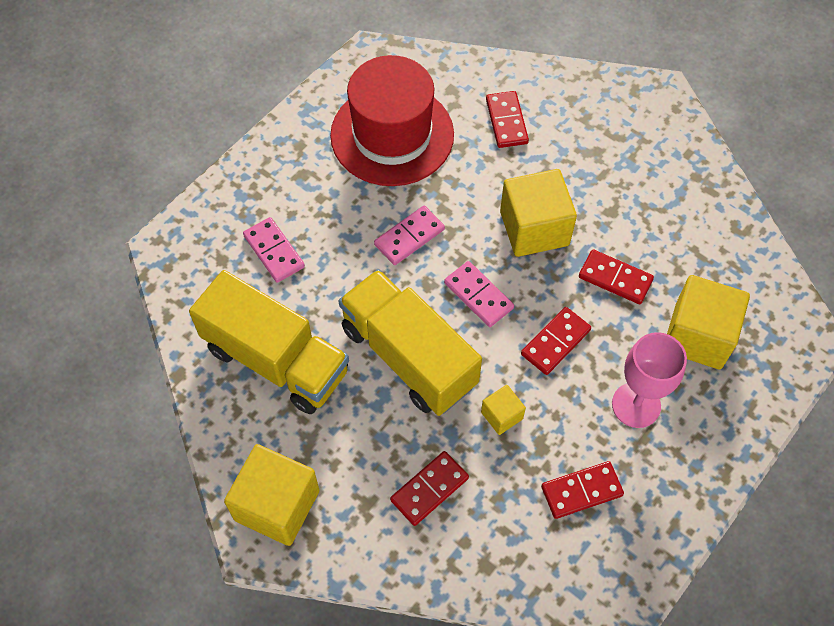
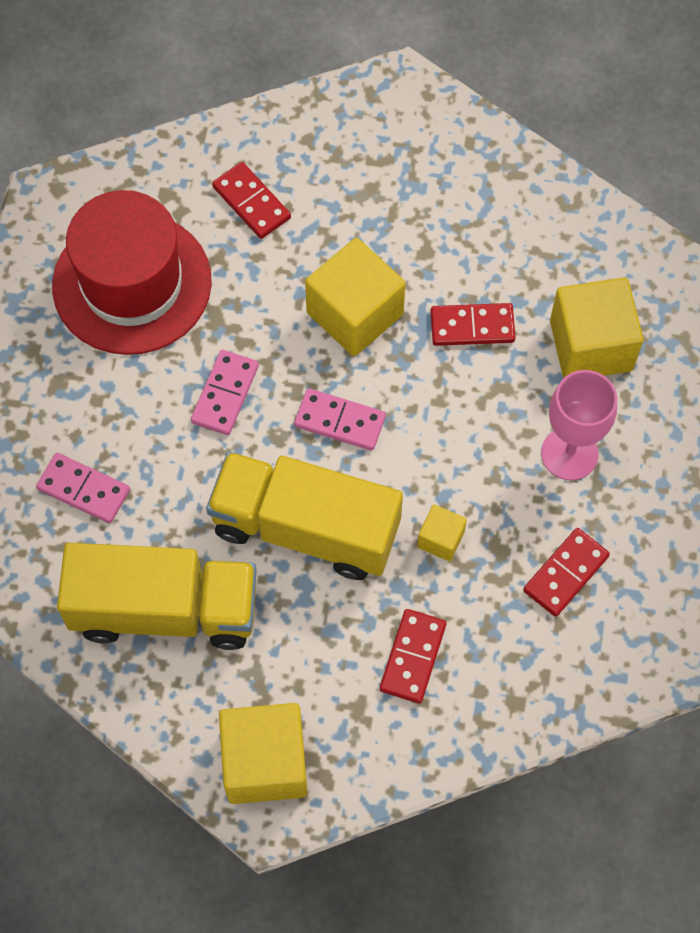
camera: 30 degrees left, 5 degrees up
red domino [521,307,591,375] -> none

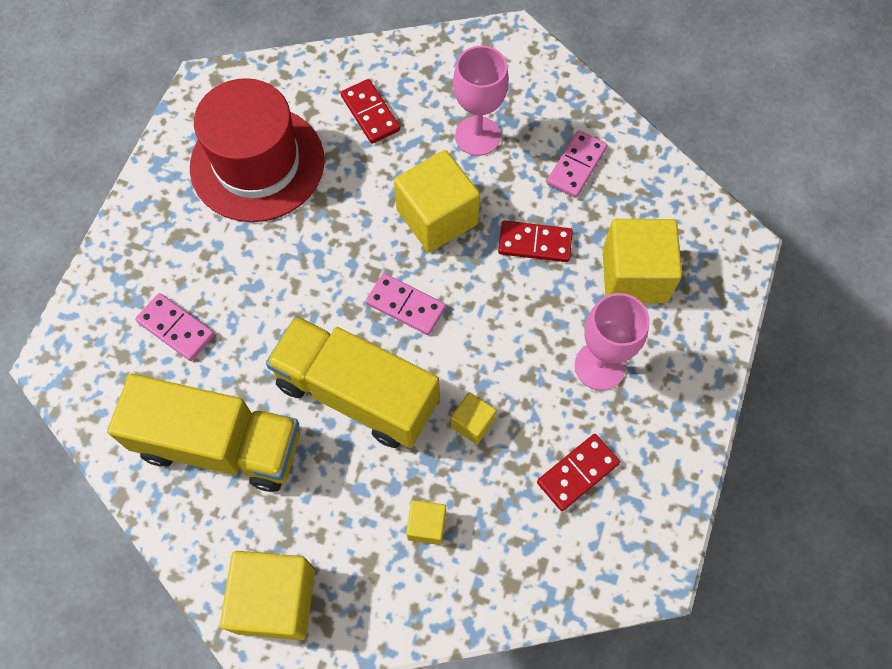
camera: 10 degrees right, 0 degrees up
pink domino [191,350,259,435] -> pink domino moved to [547,130,607,198]
red domino [380,609,446,704] -> yellow cube [406,500,446,545]
none -> pink goblet [453,46,509,156]

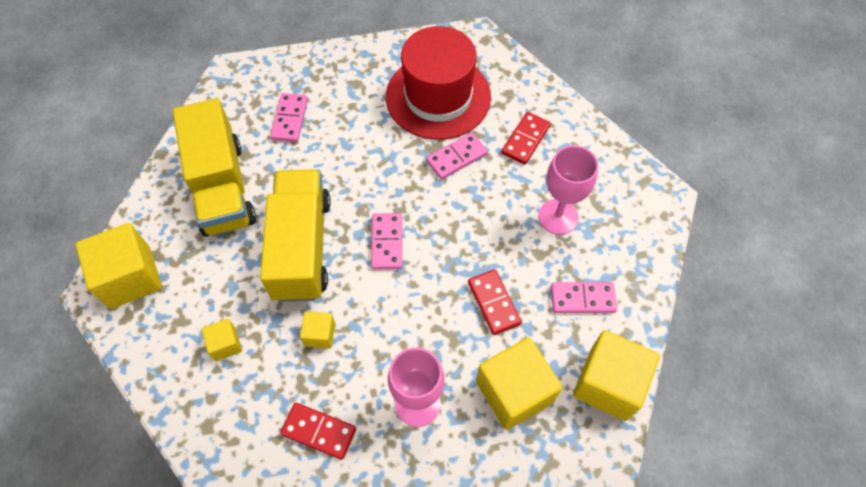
camera: 60 degrees right, 5 degrees down
yellow cube [394,150,480,252] -> yellow cube moved to [573,330,660,421]
none -> pink domino [426,133,488,180]

